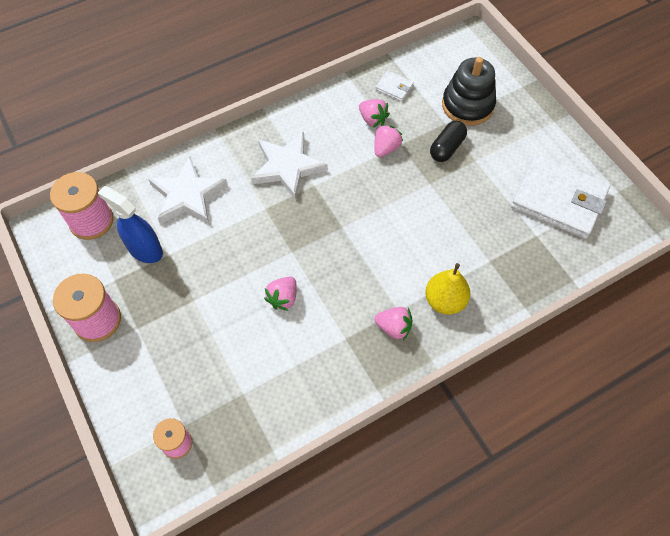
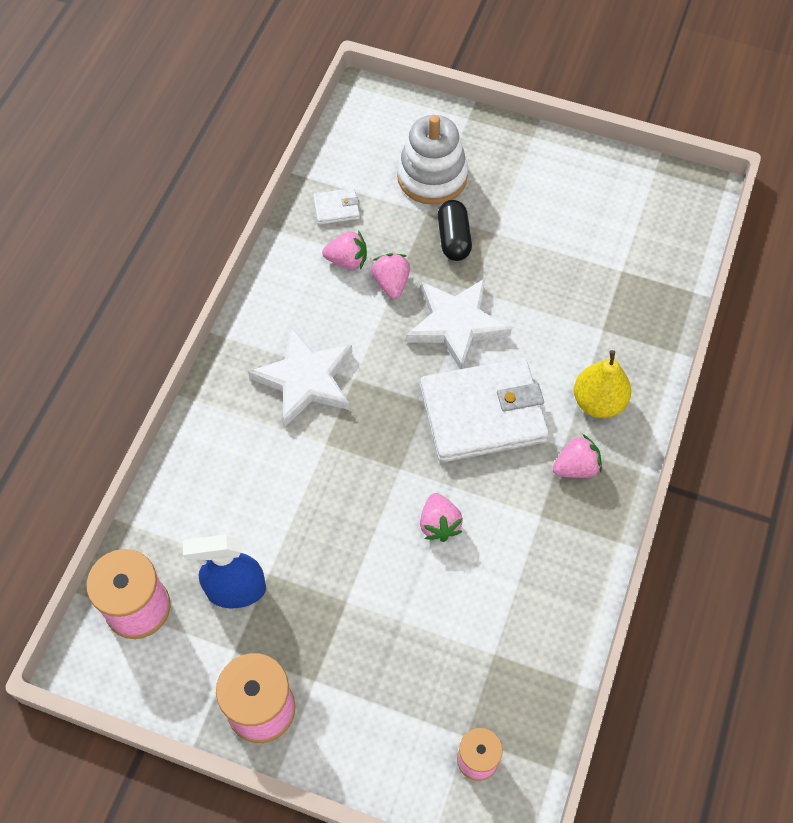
camera: 40 degrees left, 0 degrees up
white star [148,157,228,224] -> white star moved to [406,278,512,369]
black stacking toy [442,57,496,126] -> white stacking toy [397,115,468,205]
white wallet [511,155,610,239] -> white wallet moved to [420,358,549,462]

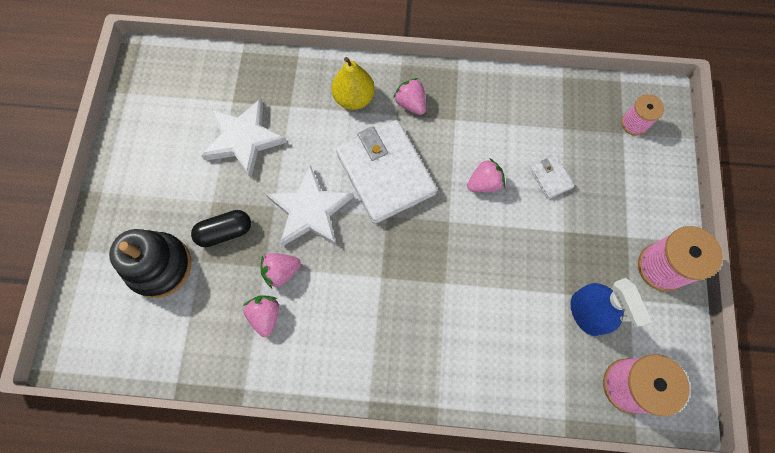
camera: 105 degrees left, 10 degrees up
white star [248,327,352,426] -> white star moved to [201,98,287,178]
white wallet [313,188,360,225] -> white wallet moved to [530,156,575,199]
white stacking toy [397,115,468,205] -> black stacking toy [109,229,191,298]

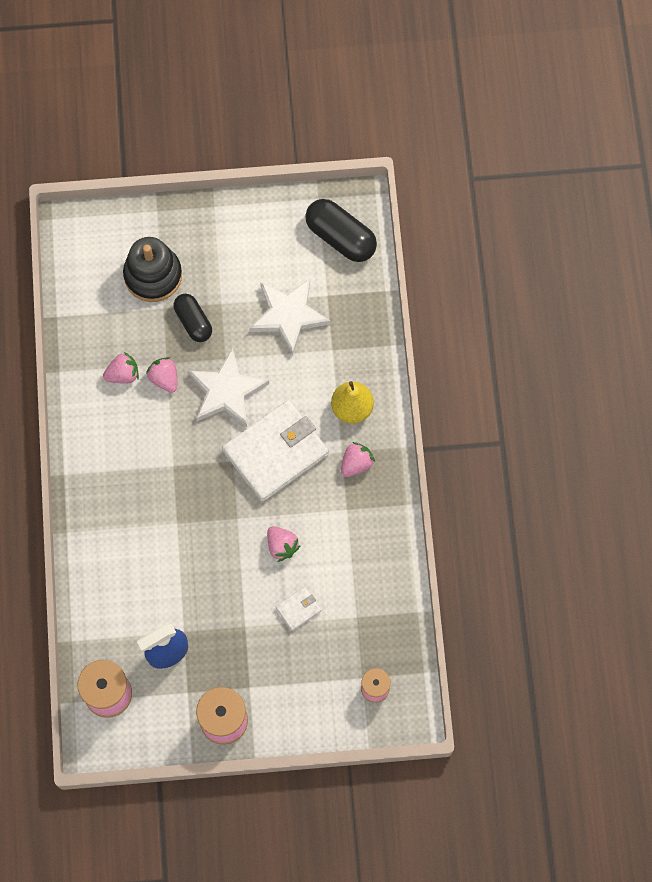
camera: 80 degrees right, 0 degrees up
none -> black capsule [305,199,377,262]

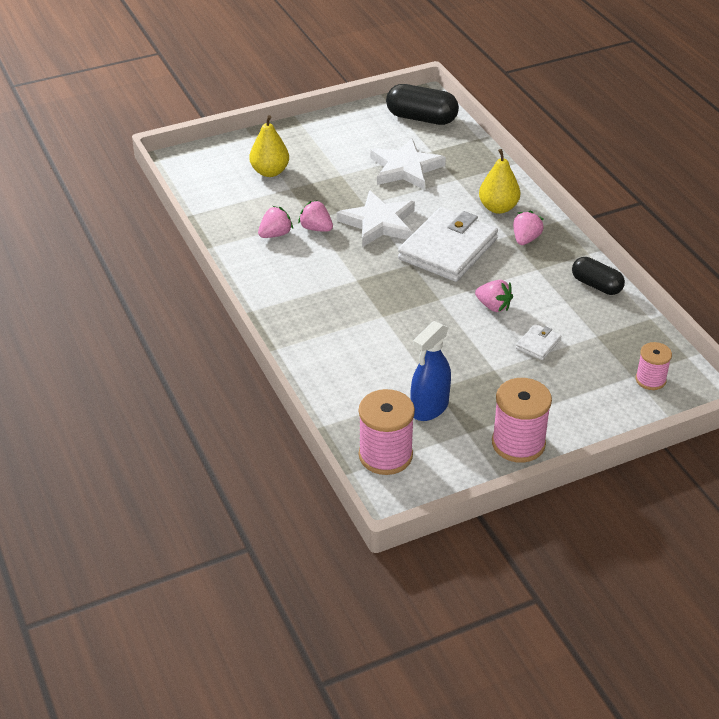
camera: 20 degrees left, 30 degrees down
black stacking toy [123,237,182,302] -> yellow pear [250,115,289,177]
black capsule [174,294,212,342] -> black capsule moved to [572,257,625,295]

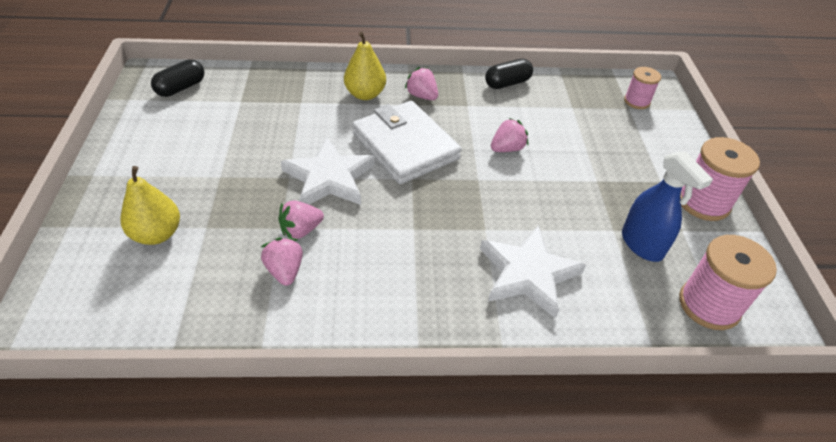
camera: 70 degrees left, 5 degrees up
white star [370,138,446,190] -> white star moved to [480,225,586,319]
black capsule [386,84,459,125] -> black capsule [151,59,204,97], size x0.66
white wallet [516,324,561,360] -> none

